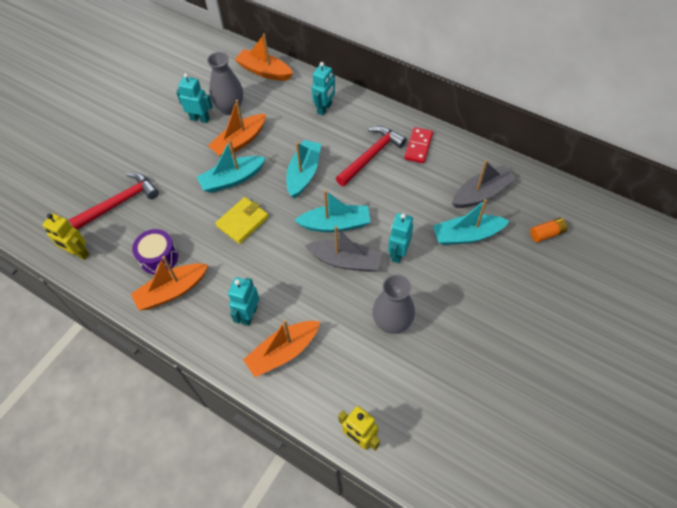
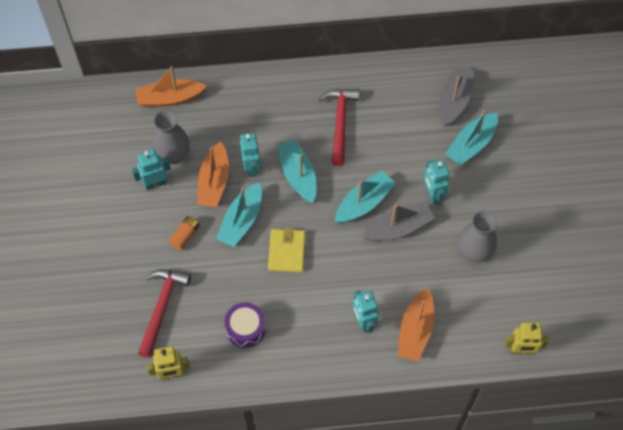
camera: 40 degrees left, 5 degrees up
orange boat [131,256,208,310] -> none
turquoise robot [311,62,335,115] -> turquoise robot moved to [240,133,261,177]
red domino [404,127,433,163] -> none
orange battery [530,218,567,242] -> orange battery moved to [169,216,199,250]

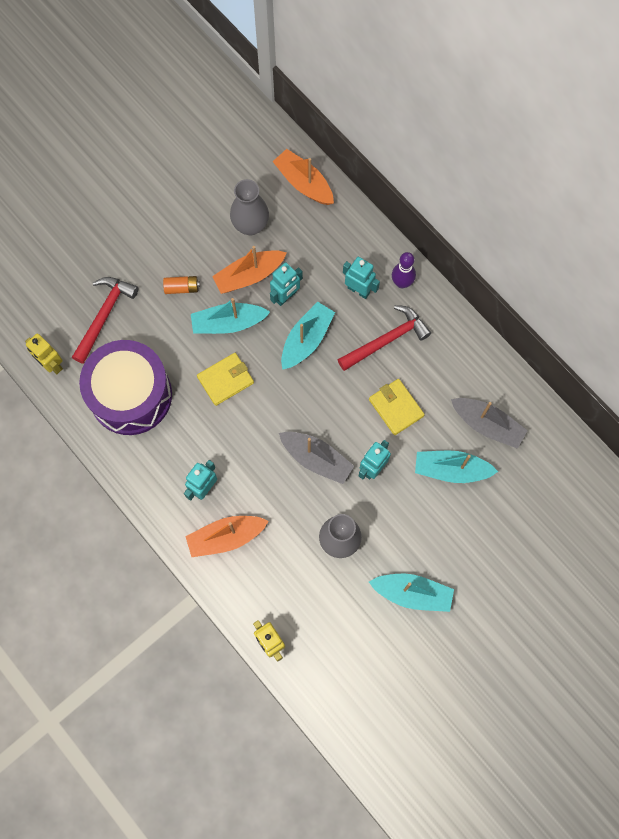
camera: 55 degrees right, 10 degrees up
turquoise robot [132,149,171,190] -> turquoise robot moved to [343,257,380,299]
red hammer [138,269,191,358] -> red hammer turned 45 degrees counterclockwise [72,277,138,364]
purple drum [224,302,266,348] -> purple drum [79,340,172,435], size x2.04
turquoise boat [335,171,396,223] -> turquoise boat moved to [369,574,454,612]
grey boat [439,66,475,126] -> grey boat turned 45 degrees clockwise [451,398,528,449]
none -> yellow wallet [369,379,425,435]
none -> purple bowling pin [392,252,416,288]

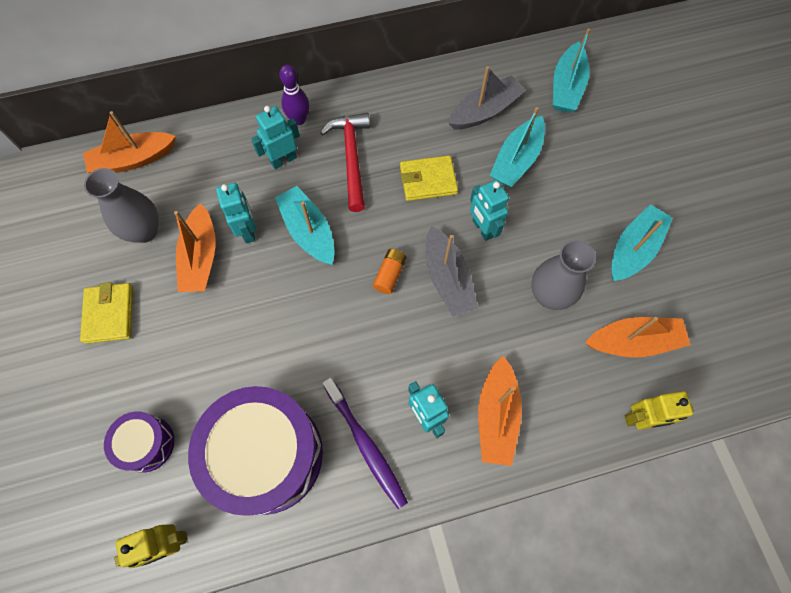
camera: 65 degrees left, 5 degrees down
red hammer [72,277,138,364] -> purple drum [104,412,174,473]
orange battery [163,276,200,294] -> orange battery moved to [373,249,406,294]
turquoise boat [191,298,270,334] -> turquoise boat moved to [553,28,590,113]
yellow wallet [197,353,254,406] -> yellow wallet moved to [80,282,133,344]
grey boat [279,432,354,484] -> grey boat turned 105 degrees clockwise [426,226,478,316]
none -> purple toothbrush [323,378,408,509]
none -> orange boat [585,317,691,357]

